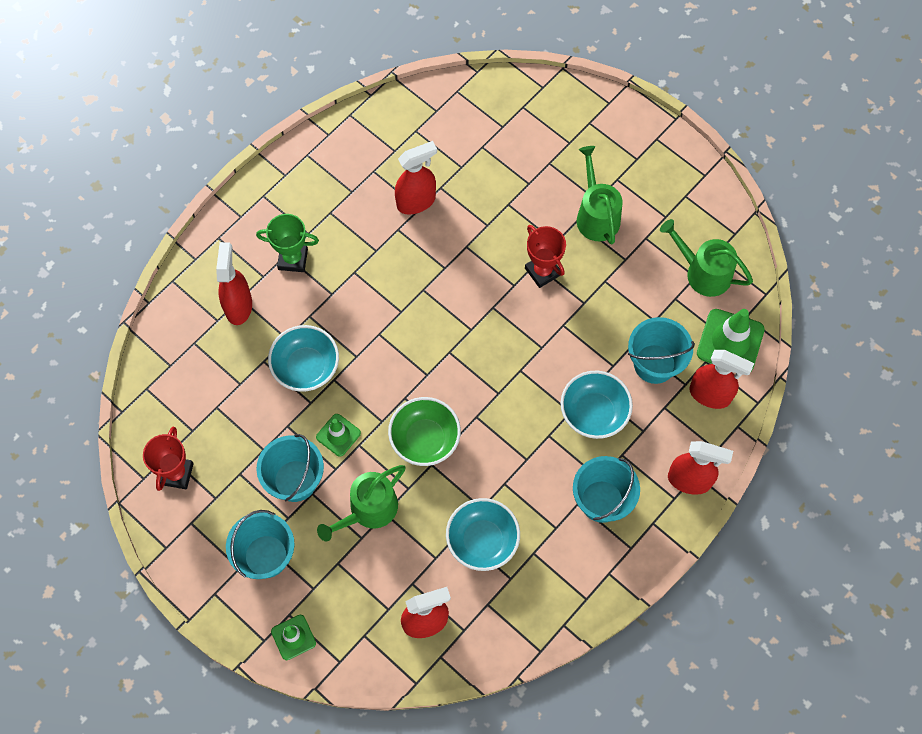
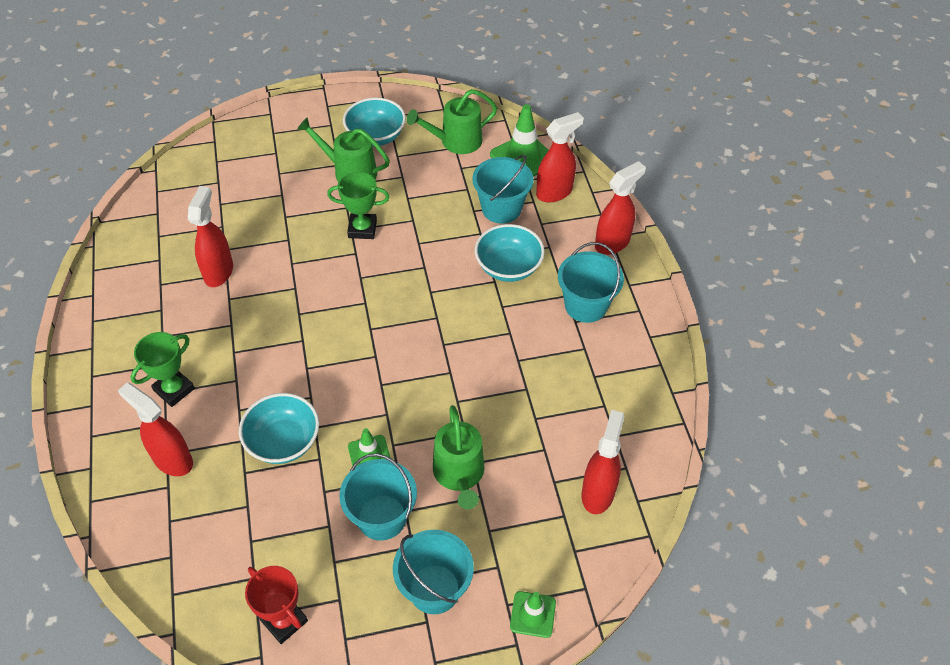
camera: 55 degrees left, 15 degrees down
green bowl [388,397,461,466] -> none
turquoise bowl [446,498,520,571] -> turquoise bowl moved to [343,97,406,146]
red trophy [525,225,566,288] -> green trophy [327,172,390,239]

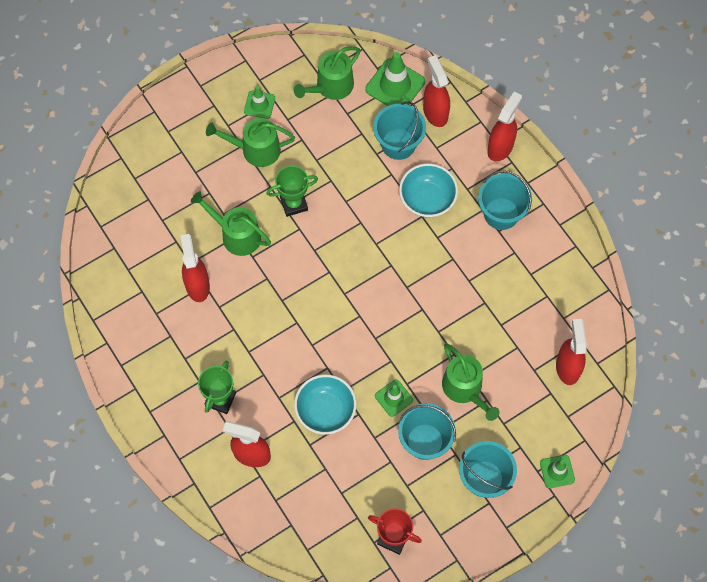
camera: 20 degrees left, 15 degrees up
turquoise bowl [343,97,406,146] -> green traffic cone [244,86,275,119]
red spray bottle [536,112,584,202] -> red spray bottle turned 60 degrees counterclockwise [423,55,450,127]
none -> green watering can [191,191,271,256]

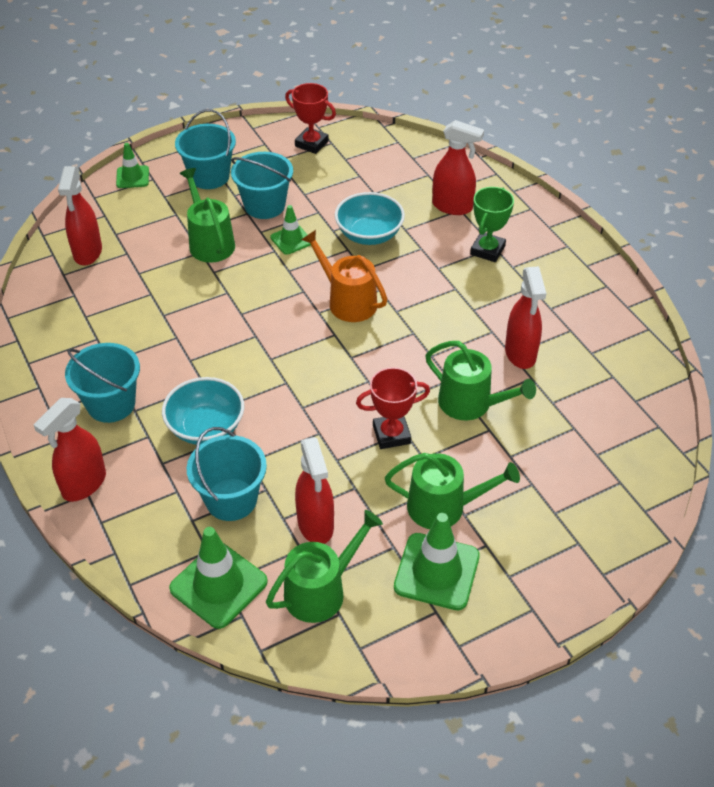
camera: 175 degrees left, 20 degrees down
green traffic cone [244,86,275,119] -> green traffic cone [394,513,480,610], size x1.71
green trophy [266,166,318,217] -> red trophy [356,367,430,449]
red spray bottle [423,55,450,127] -> red spray bottle moved to [295,437,334,544]
none -> orange watering can [301,230,387,322]

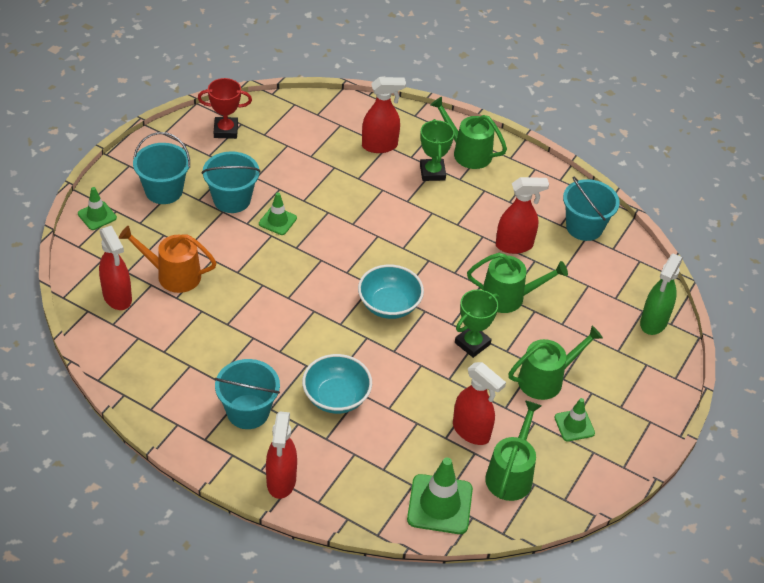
camera: 35 degrees left, 0 degrees up
green watering can [180,168,235,263] -> green watering can moved to [431,97,507,169]
turquoise bucket [187,427,267,521] -> turquoise bucket moved to [563,176,620,241]
orange watering can [301,230,387,322] -> orange watering can moved to [119,226,217,293]
turquoise bowl [335,192,405,245] -> turquoise bowl moved to [358,265,424,319]
red trophy [356,367,430,449] -> green trophy [455,289,499,358]
green traffic cone [394,513,480,610] -> green traffic cone [554,398,595,441], size x0.58
red spray bottle [505,266,546,369] -> red spray bottle turned 60 degrees counterclockwise [496,177,549,254]
none -> green spray bottle [640,254,683,335]

